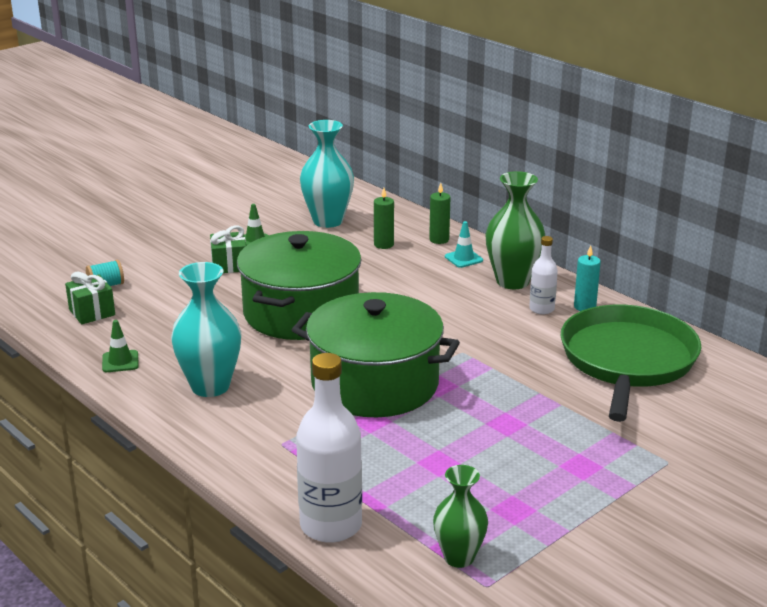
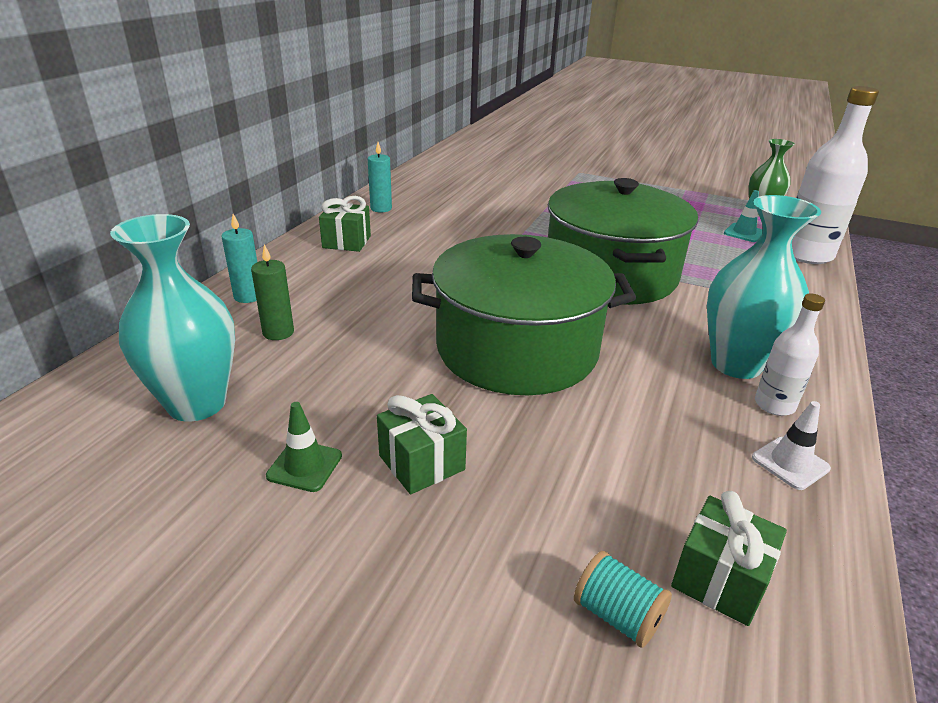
camera: 115 degrees left, 5 degrees up
green traffic cone [102,320,139,372] -> white traffic cone [752,401,831,490]
green candle [429,183,451,244] -> turquoise candle [221,214,257,303]
turquoise traffic cone [445,221,483,268] -> turquoise traffic cone moved to [724,190,763,242]
green vase [485,171,545,289] -> green gift [319,196,371,252]
white bottle [529,236,558,314] -> white bottle moved to [755,294,825,416]
green pan [561,305,701,422] -> none

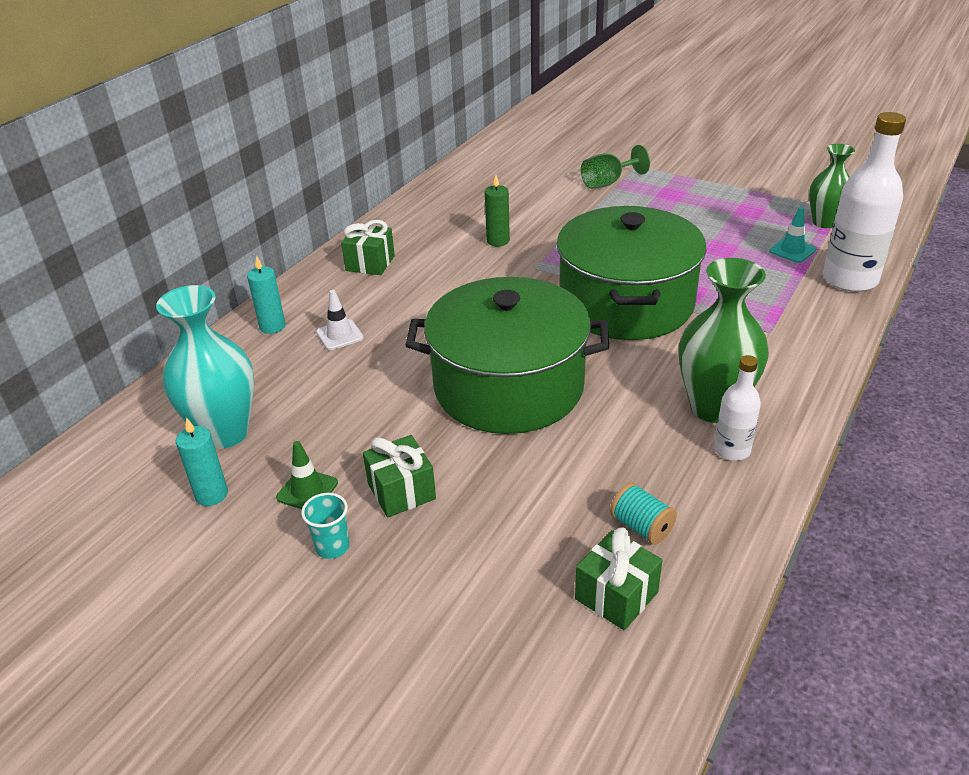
camera: 10 degrees right, 5 degrees up
green candle [251,244,294,340] -> green candle moved to [485,175,510,246]
turquoise candle [368,142,392,212] -> turquoise candle moved to [176,418,228,506]
turquoise spool [574,551,672,648] -> turquoise spool moved to [610,483,677,545]
turquoise vase [707,195,821,379] -> green vase [679,258,769,423]
white traffic cone [752,401,831,490] -> white traffic cone moved to [316,290,364,350]
none -> turquoise cup [301,493,350,559]
none -> green goblet [581,145,650,189]

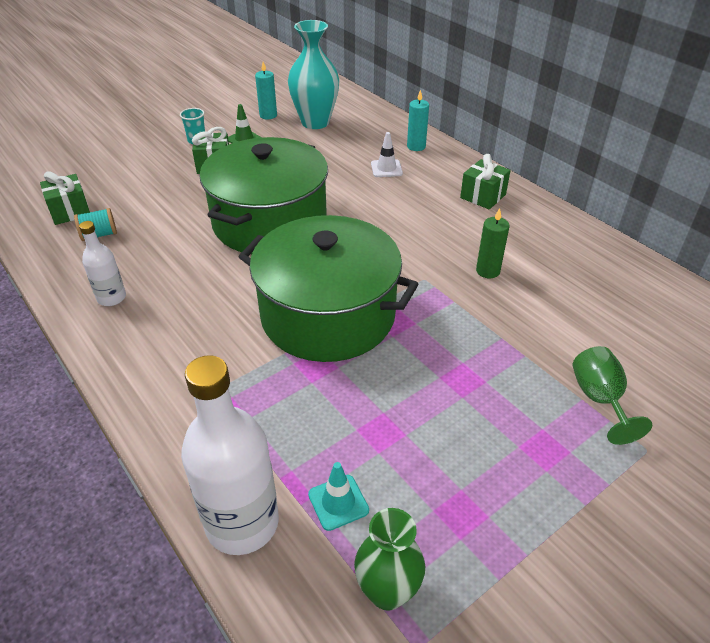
camera: 110 degrees right, 5 degrees up
green vase [679,258,769,423] -> none

